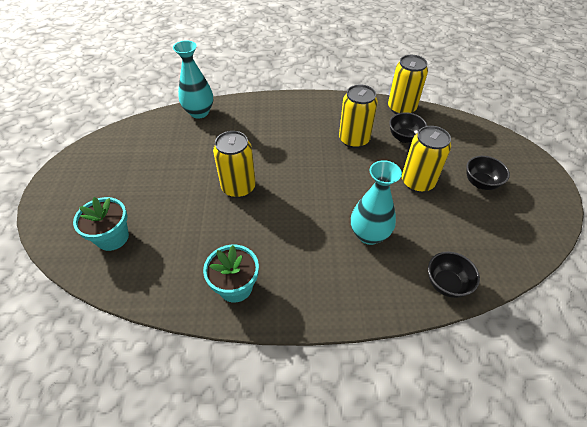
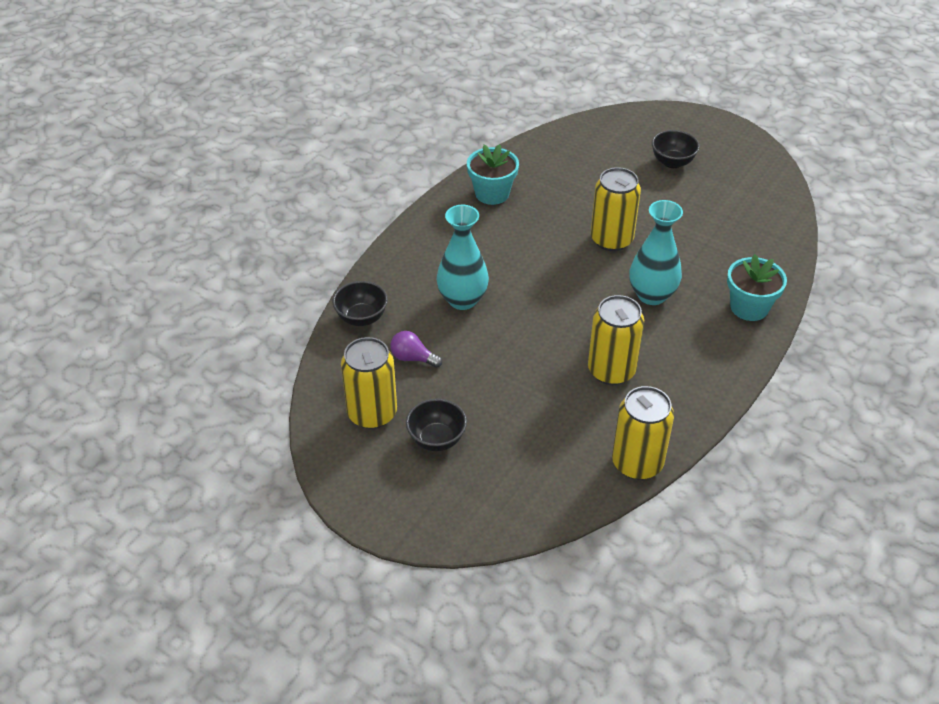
camera: 125 degrees right, 5 degrees down
turquoise flower pot [73,197,129,251] -> turquoise flower pot moved to [727,254,787,321]
turquoise vase [173,40,213,118] -> turquoise vase moved to [630,200,683,305]
black bowl [389,112,427,143] -> black bowl moved to [652,130,700,168]
yellow can [402,126,451,193] -> yellow can moved to [341,337,397,429]
none -> purple light bulb [390,331,442,368]

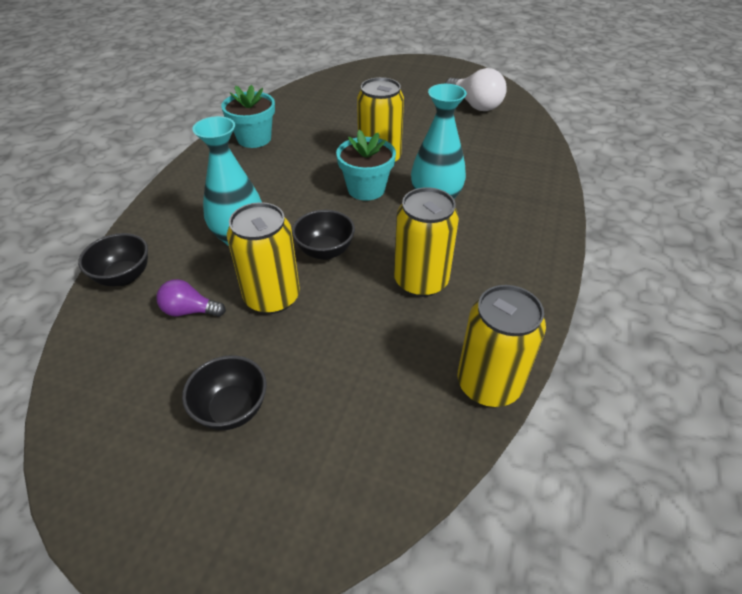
camera: 15 degrees left, 0 degrees up
yellow can [341,337,397,429] -> yellow can moved to [227,202,300,314]
black bowl [652,130,700,168] -> black bowl moved to [292,210,355,260]
turquoise flower pot [727,254,787,321] -> turquoise flower pot moved to [336,130,396,201]
none -> white light bulb [445,68,507,111]

